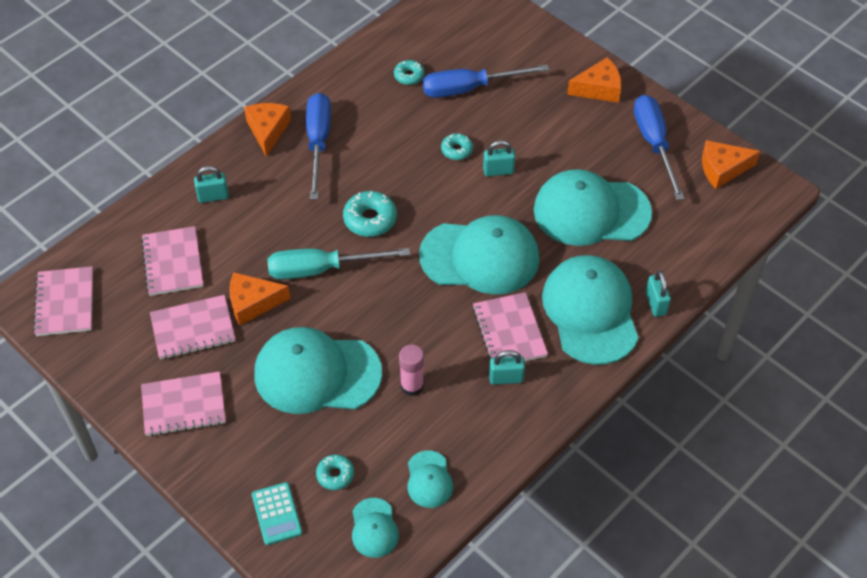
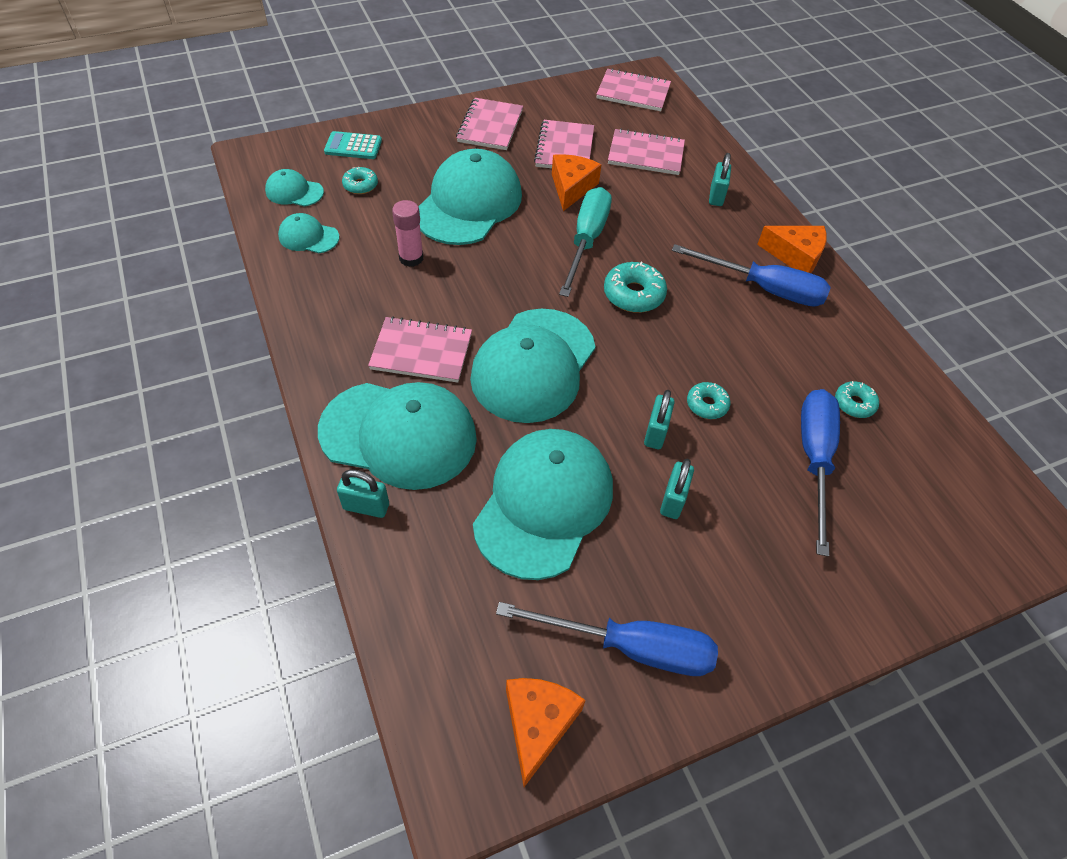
camera: 110 degrees right, 0 degrees up
turquoise padlock [489,350,525,385] -> turquoise padlock moved to [660,459,694,519]
orange cheese [567,57,621,103] -> none

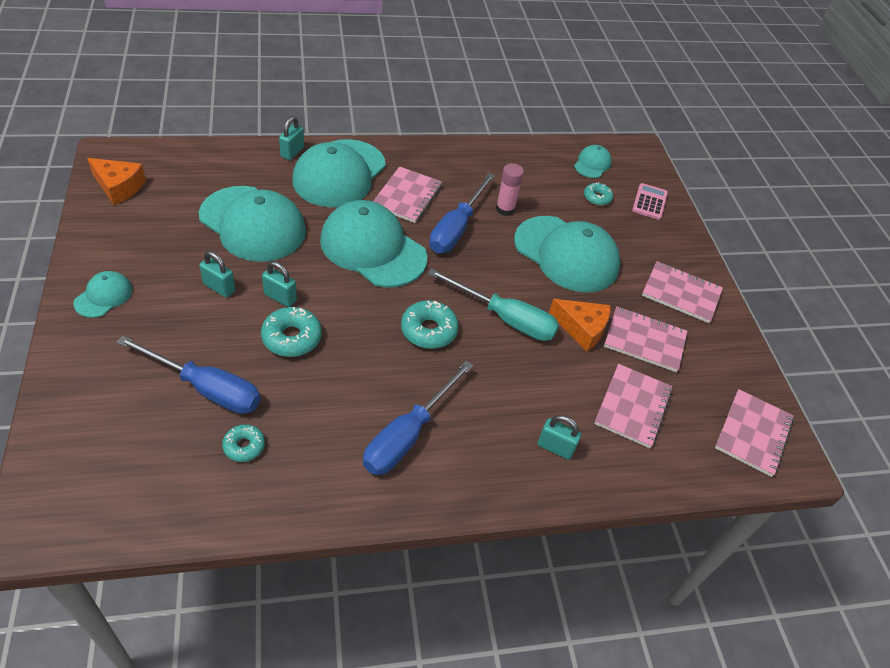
camera: 100 degrees right, 5 degrees down
turquoise cap [278,213,339,253] -> turquoise cap moved to [73,271,133,318]
turquoise calculator [324,131,382,159] -> pink calculator [632,183,668,220]
blue screwdriver [496,602,718,676] -> blue screwdriver moved to [429,173,495,253]
turquoise donut [687,382,730,419] -> turquoise donut [261,307,322,357], size x1.61
orange cheese [757,226,827,273] -> none

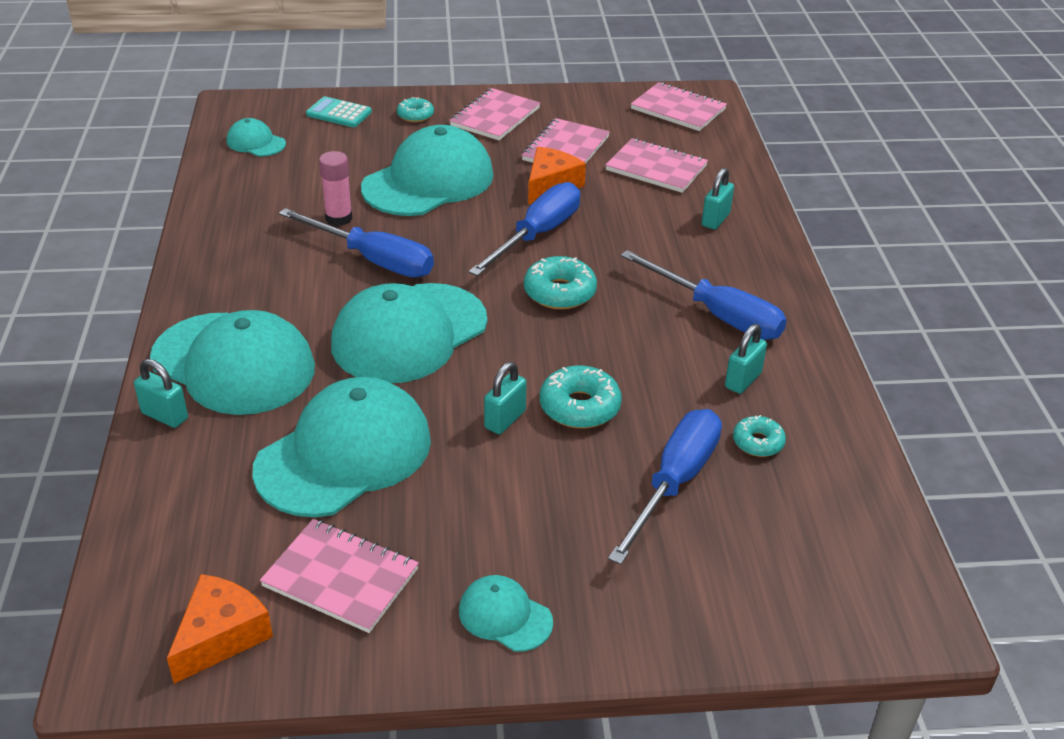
camera: 80 degrees left, 10 degrees down
turquoise padlock [199,251,235,298] -> turquoise padlock moved to [725,324,767,394]
pink notebook [373,166,442,223] -> pink notebook moved to [260,519,419,633]
turquoise screwdriver [427,268,559,341] -> blue screwdriver [468,182,580,276]
turquoise donut [584,182,613,206] -> turquoise donut moved to [397,97,434,122]
pink calculator [632,183,668,220] -> turquoise calculator [306,96,372,127]

